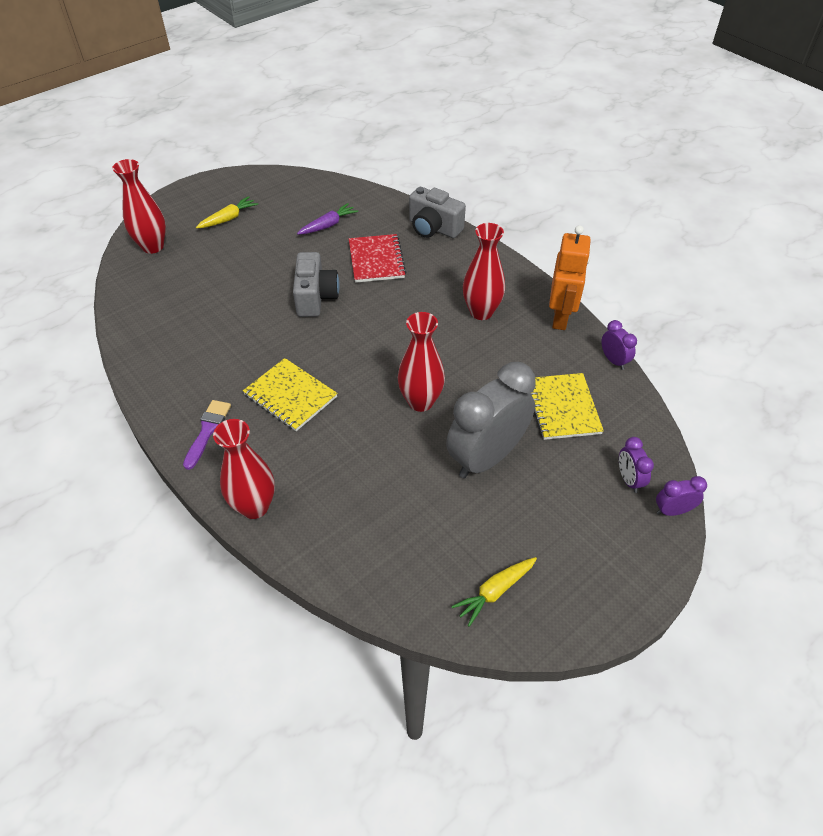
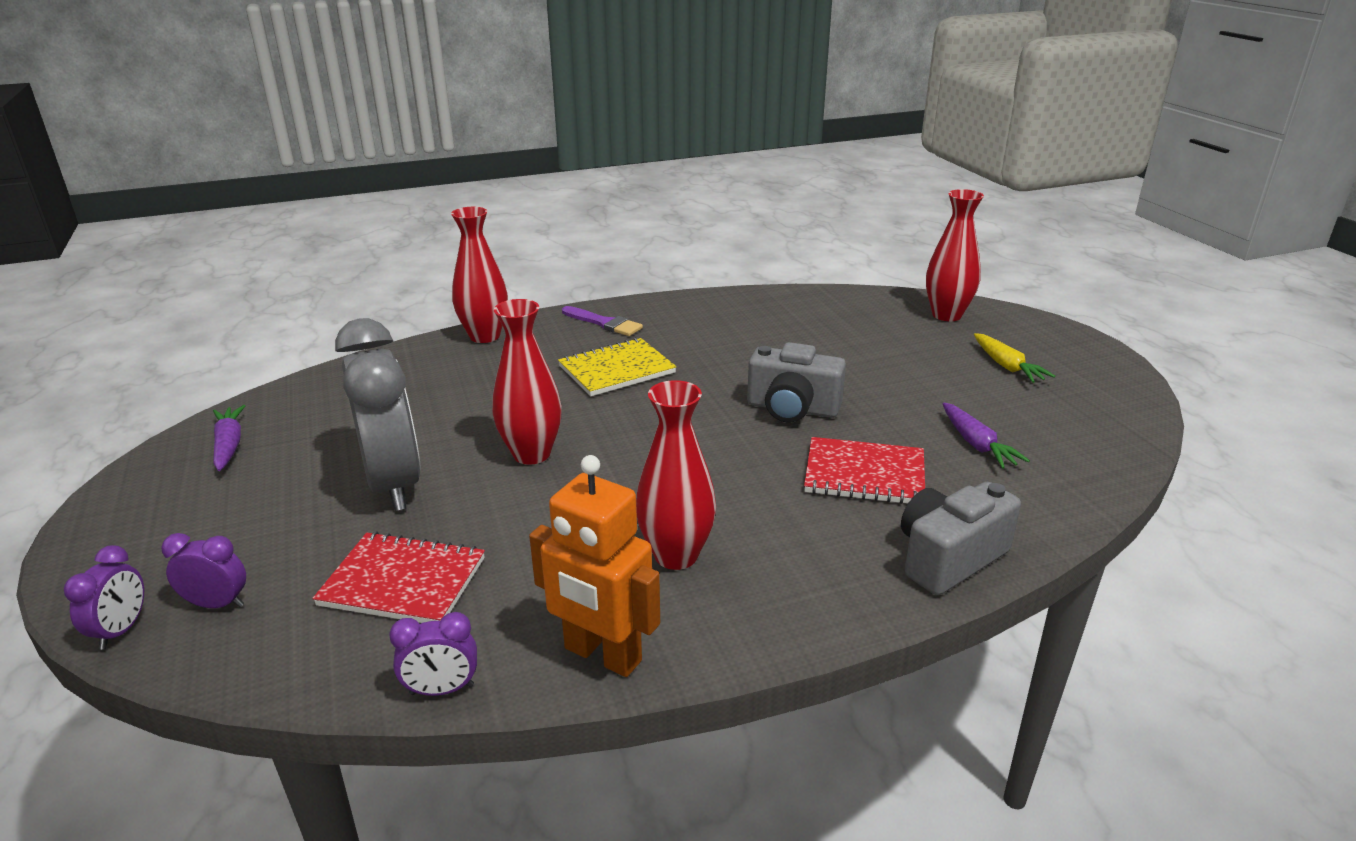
camera: 110 degrees right, 20 degrees down
yellow carrot [451,557,537,627] -> purple carrot [213,405,245,471]
yellow notebook [530,373,604,440] -> red notebook [312,532,485,623]

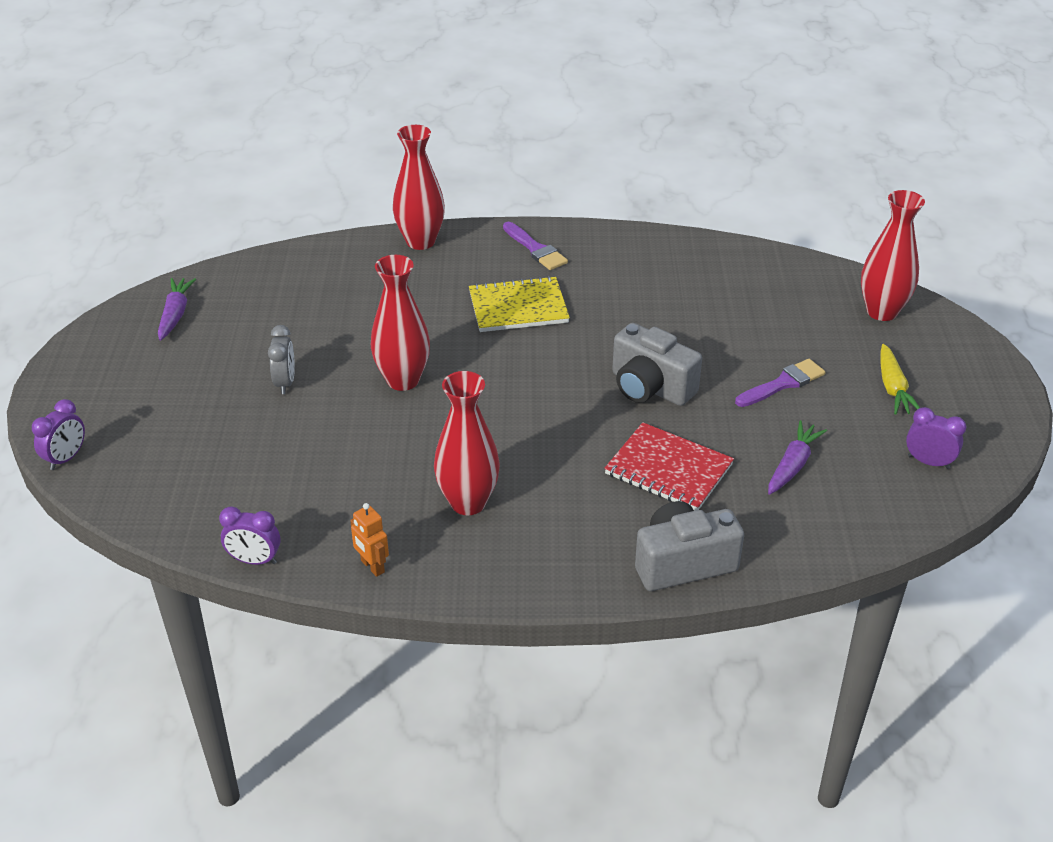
camera: 20 degrees right, 10 degrees up
purple clock [161,533,246,608] -> purple clock moved to [906,407,966,469]
red notebook [312,532,485,623] -> none
grey clock [335,318,421,511] -> grey clock [268,325,295,394], size x0.44
orange robot [529,455,660,677] -> orange robot [350,503,389,577], size x0.49
purple carrot [943,403,1030,469] -> purple carrot turned 150 degrees counterclockwise [768,420,827,495]
none -> purple brush [735,359,826,407]

